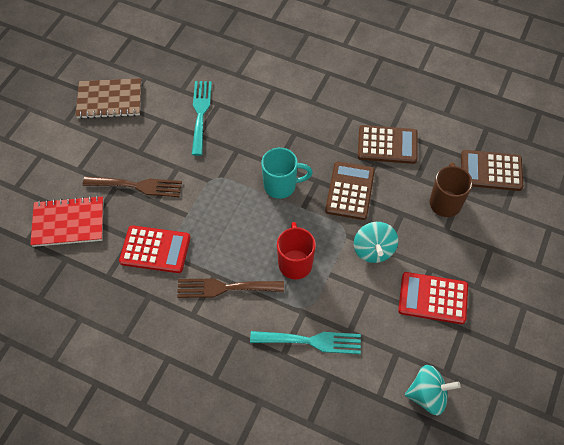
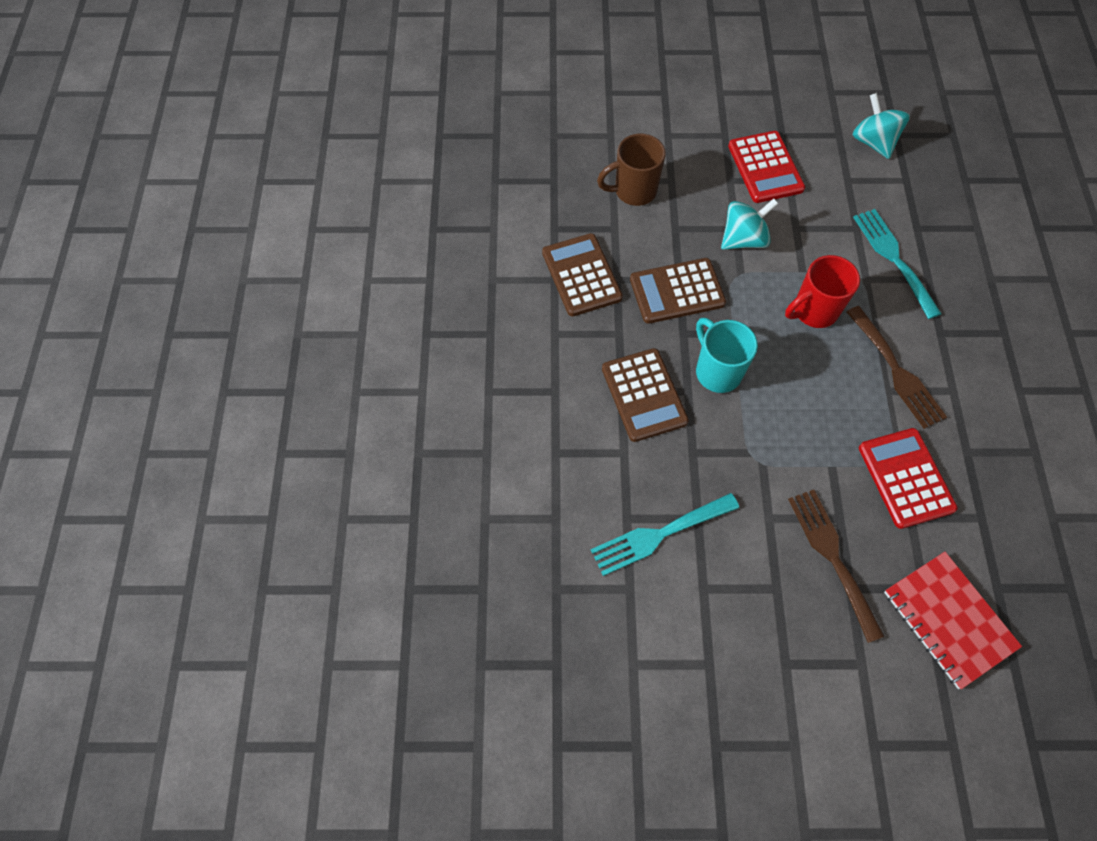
camera: 115 degrees left, 5 degrees up
brown notebook [75,78,141,119] -> none
brown calculator [461,150,523,191] -> brown calculator moved to [602,348,689,442]

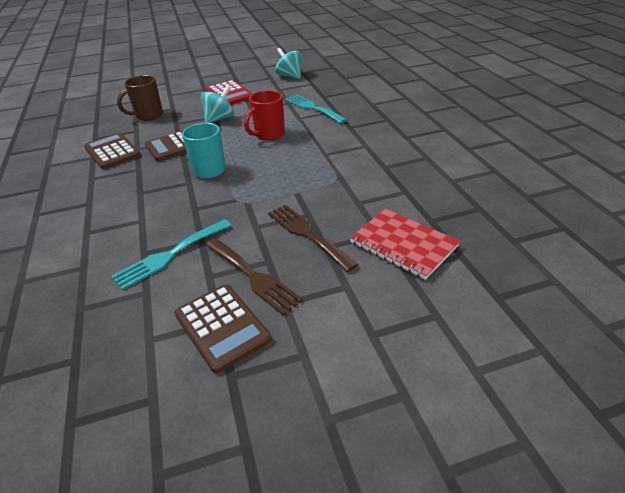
camera: 15 degrees left, 25 degrees down
brown calculator [602,348,689,442] -> brown calculator moved to [174,284,271,373]
brown fork [847,306,947,429] -> brown fork moved to [205,238,303,315]
red calculator [859,428,958,529] -> none

